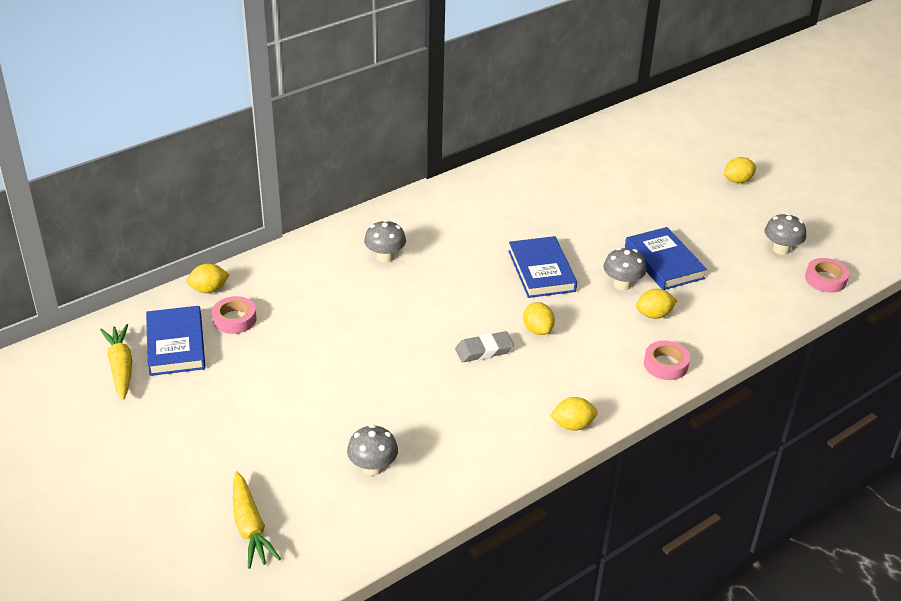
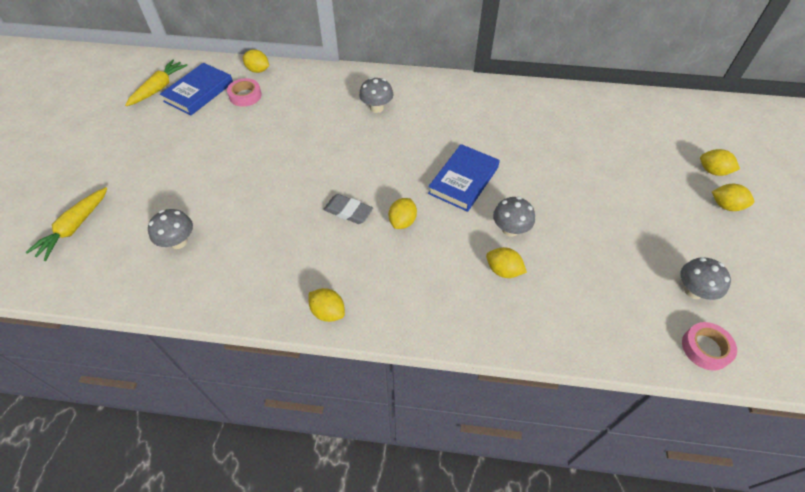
camera: 45 degrees right, 15 degrees up
blue book [625,227,707,290] -> none
pink tape [644,341,690,380] -> none
none -> yellow lemon [700,149,740,176]

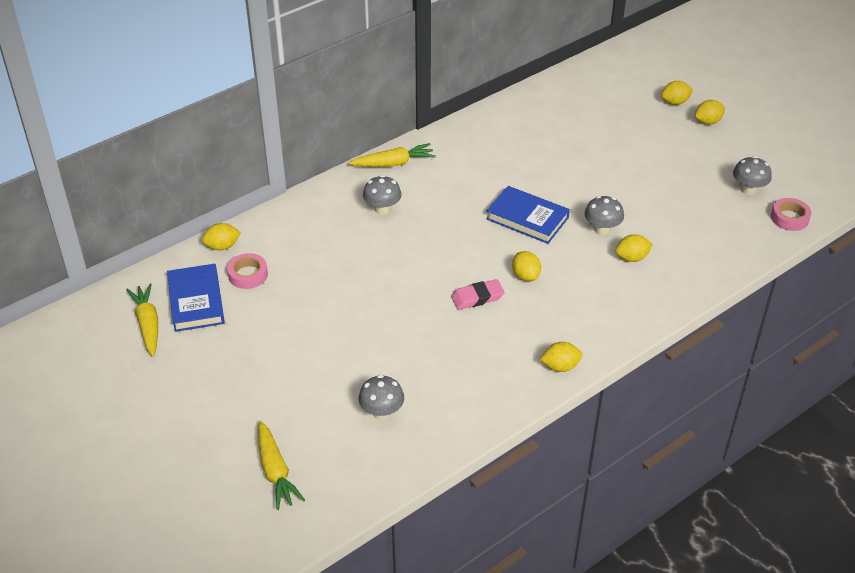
camera: 45 degrees left, 10 degrees down
grey eraser [323,194,373,224] -> pink eraser [451,279,505,310]
blue book [428,144,500,212] -> blue book turned 45 degrees counterclockwise [486,186,570,244]
none -> yellow carrot [348,143,436,167]

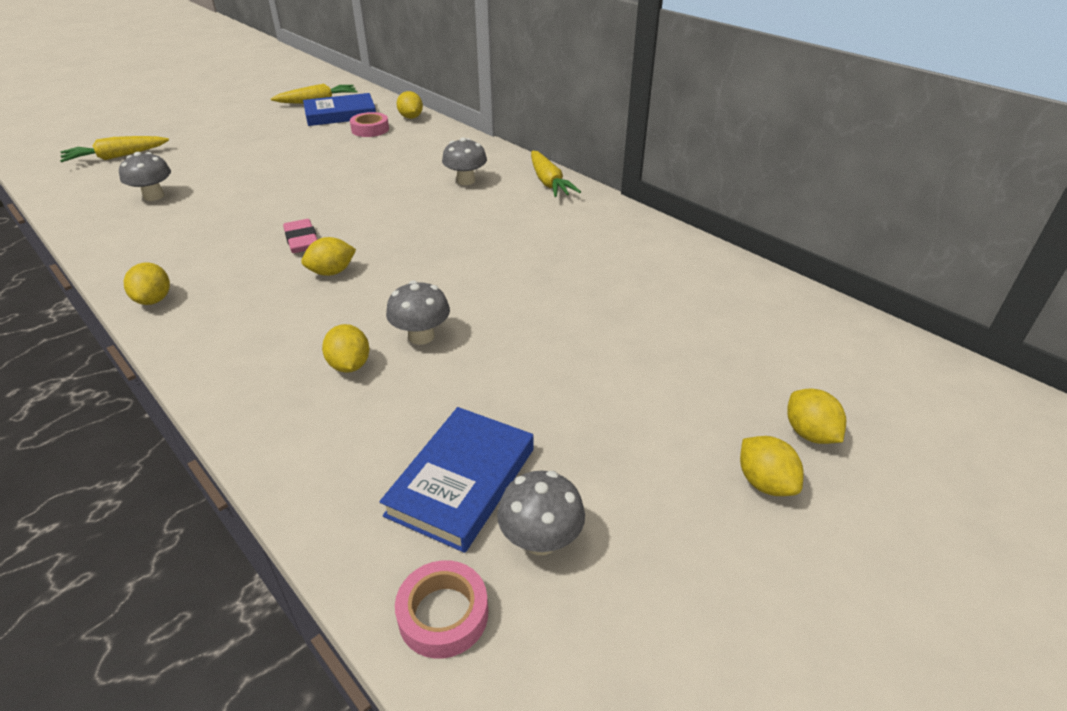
camera: 85 degrees right, 5 degrees down
blue book [486,186,570,244] -> blue book moved to [379,407,534,553]

